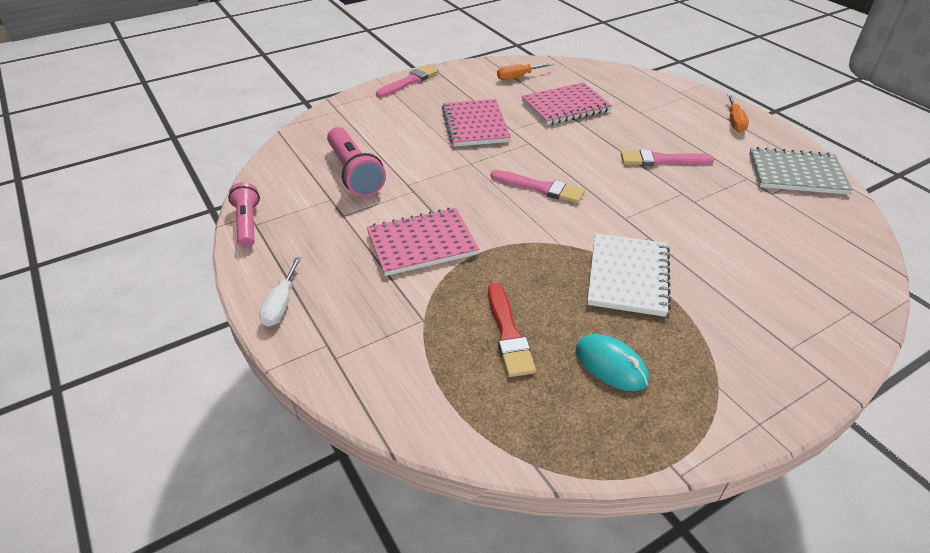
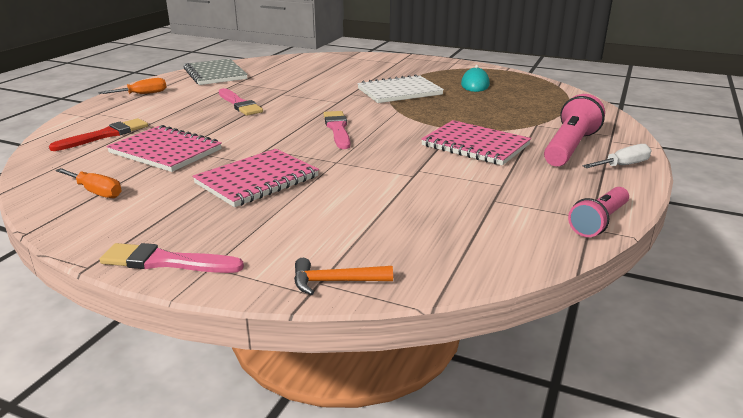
camera: 125 degrees left, 15 degrees down
pink flashlight [327,127,386,197] -> pink flashlight moved to [544,94,605,166]
red brush [488,283,536,377] -> red brush moved to [49,118,148,151]
none -> orange hammer [294,258,393,295]

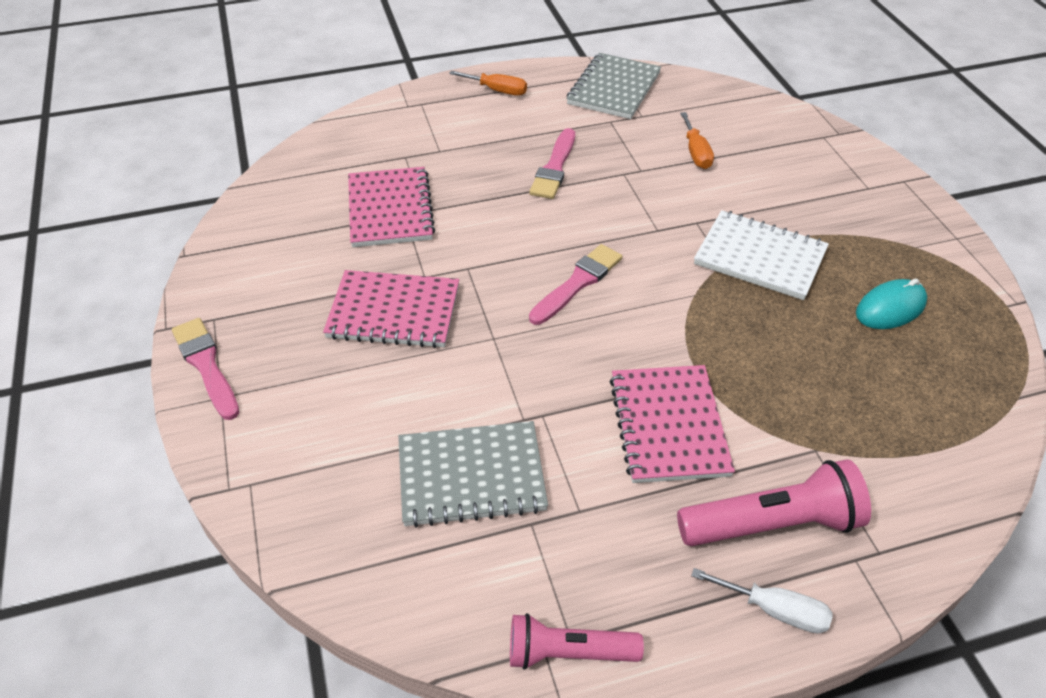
camera: 50 degrees right, 20 degrees up
red brush [49,118,148,151] -> none
orange screwdriver [55,168,122,198] -> orange screwdriver moved to [680,112,714,169]
orange hammer [294,258,393,295] -> none
none -> grey notebook [398,421,548,528]

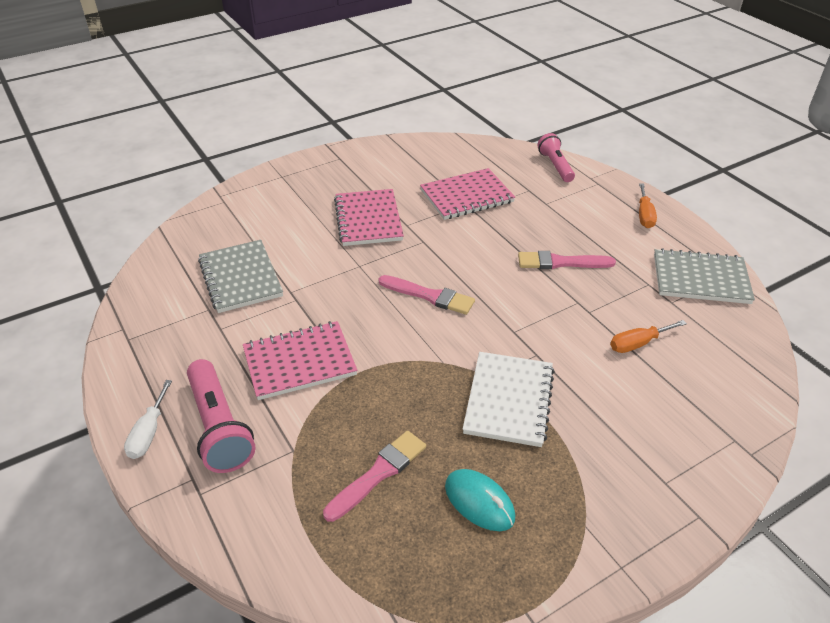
camera: 75 degrees right, 5 degrees down
pink brush [172,318,239,420] -> pink brush moved to [323,431,426,522]
pink flashlight [510,613,644,670] -> pink flashlight moved to [537,133,575,182]

